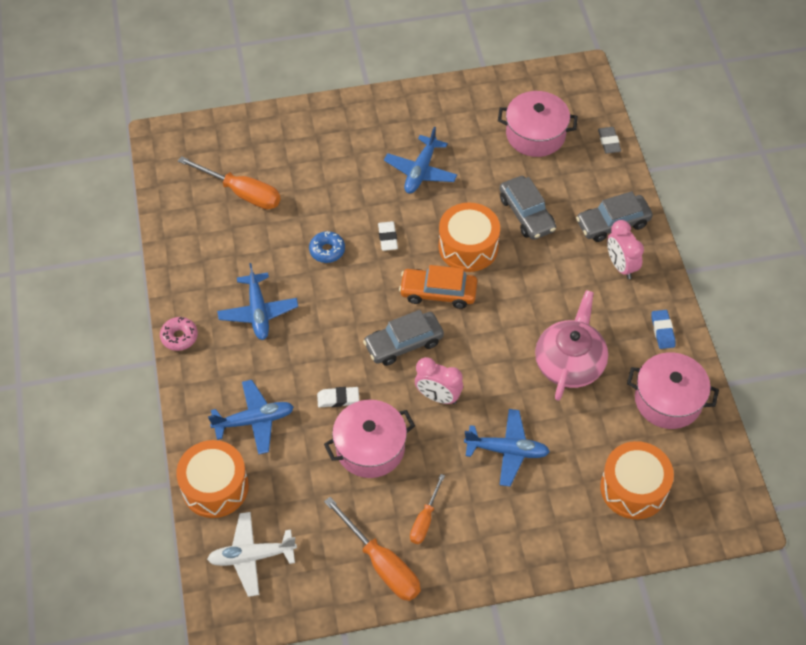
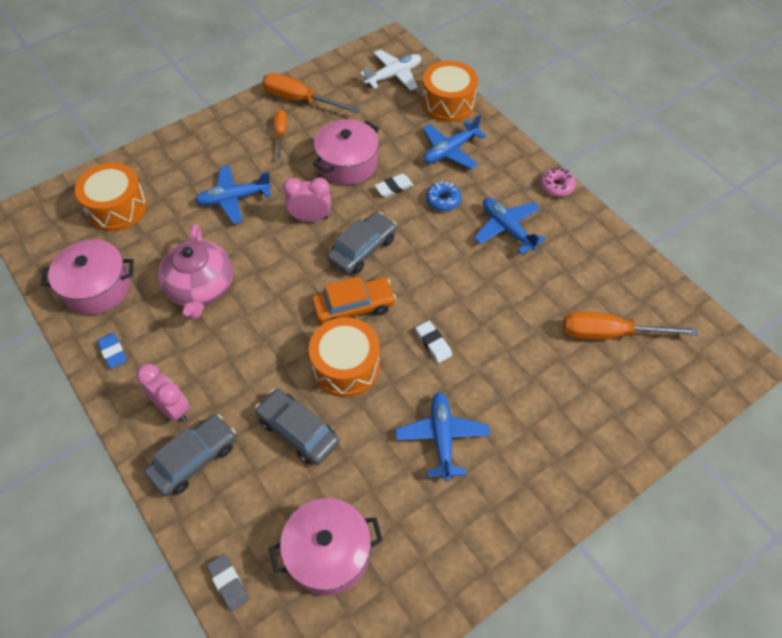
camera: 155 degrees right, 0 degrees up
blue donut [309,231,345,263] -> blue donut moved to [426,182,461,211]

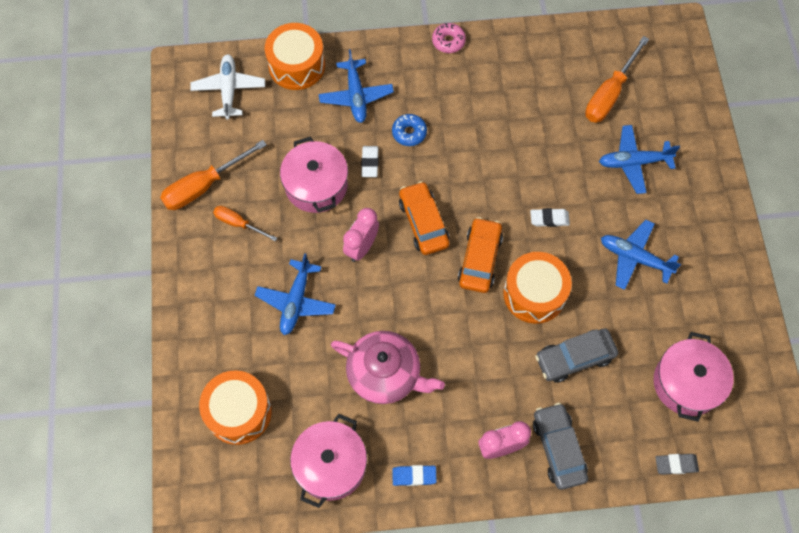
camera: 60 degrees left, 10 degrees up
grey car [327,212,397,274] -> orange car [399,181,450,255]
blue plane [474,198,546,255] -> blue plane moved to [599,125,680,194]

